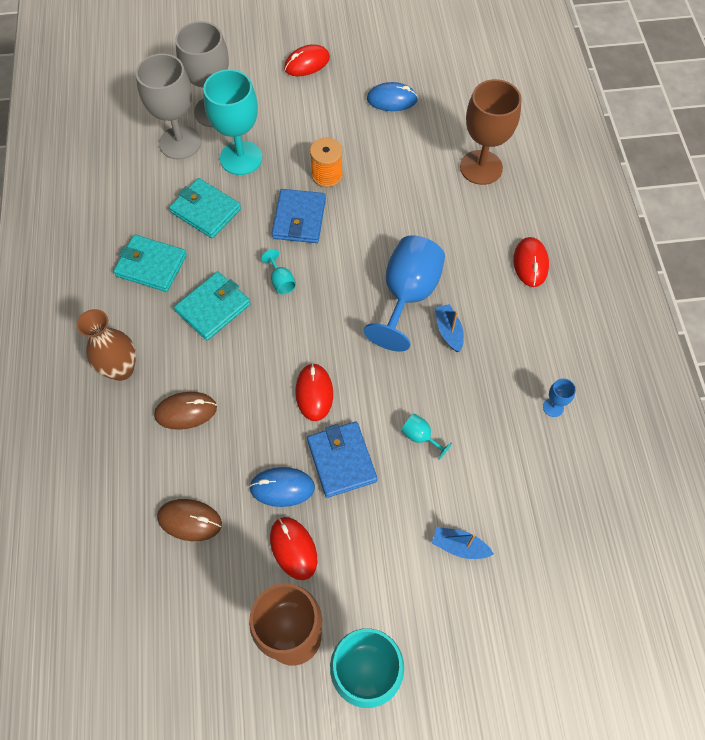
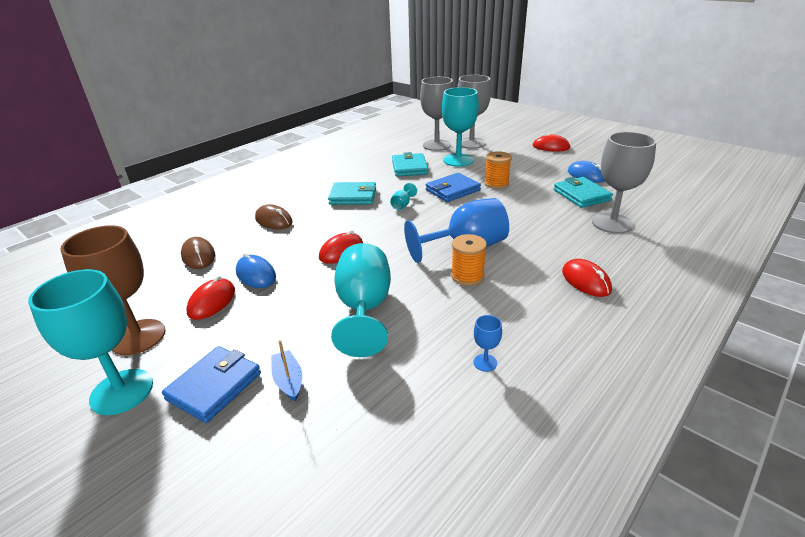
camera: 50 degrees right, 30 degrees down
brown vase [77,309,136,381] -> none
turquoise wallet [113,235,187,292] -> turquoise wallet moved to [554,177,613,208]
blue wallet [307,421,377,498] -> blue wallet moved to [162,346,261,423]
turquoise goblet [401,414,452,460] -> turquoise goblet [331,243,391,357], size x2.39
blue boat [435,304,464,352] -> orange spool [451,234,487,286]
brown goblet [460,79,522,185] -> grey goblet [592,132,656,234]
red mouse [513,237,549,287] -> red mouse turned 75 degrees counterclockwise [562,259,612,297]

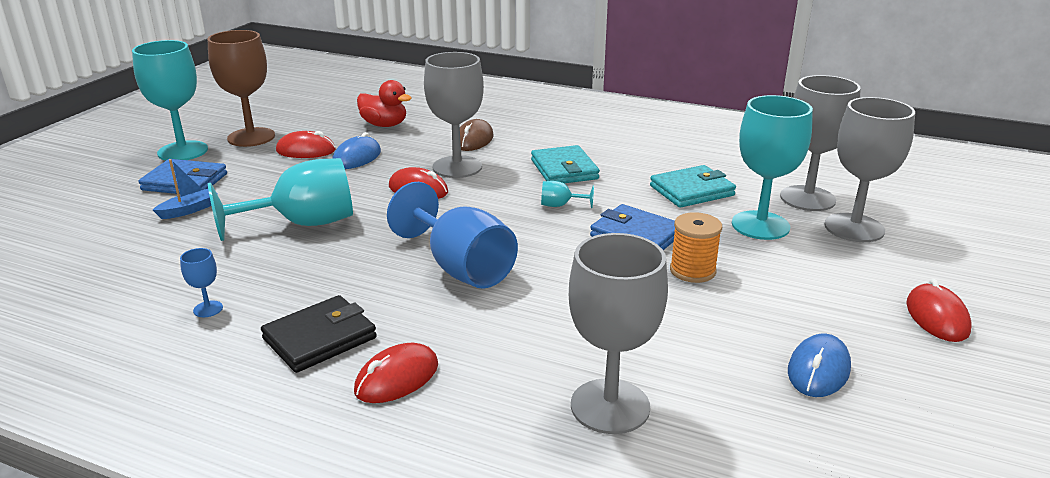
camera: 70 degrees right, 5 degrees down
brown mouse [181,237,215,269] -> red duck [357,80,412,127]
orange spool [451,234,487,286] -> none
turquoise wallet [554,177,613,208] -> none
none -> black wallet [261,295,377,373]
none -> grey goblet [424,52,484,178]

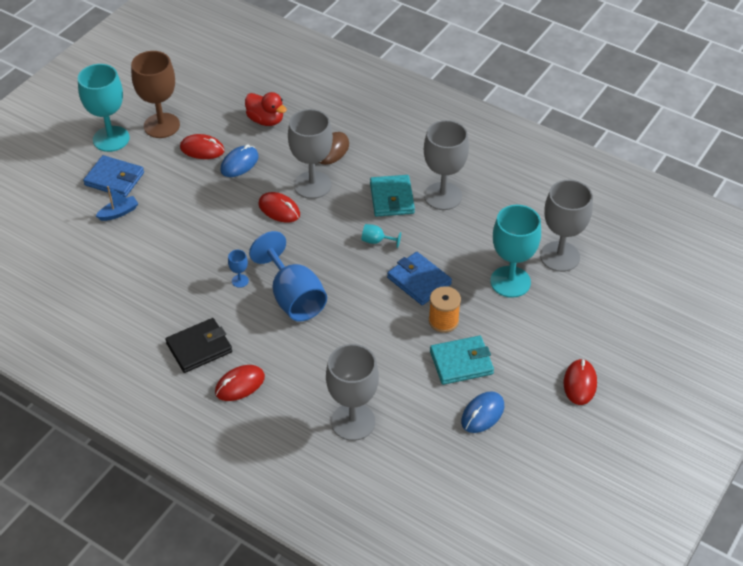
camera: 10 degrees right, 20 degrees up
blue goblet [180,248,223,317] -> blue goblet moved to [228,250,249,288]
turquoise goblet [208,158,353,241] -> none
turquoise wallet [650,165,736,208] -> turquoise wallet moved to [430,336,494,385]
grey goblet [824,97,915,242] -> grey goblet moved to [424,120,469,210]

